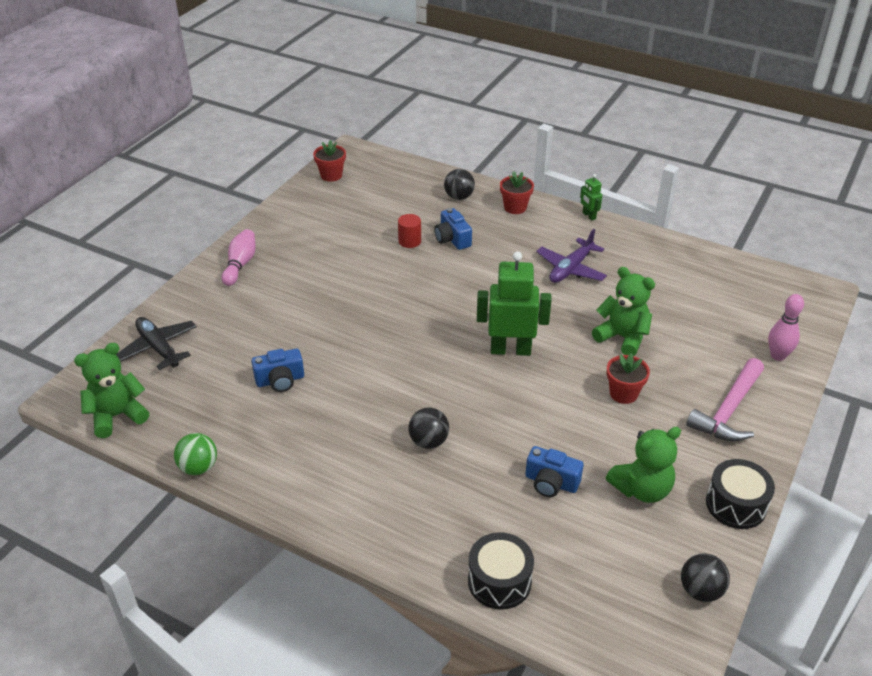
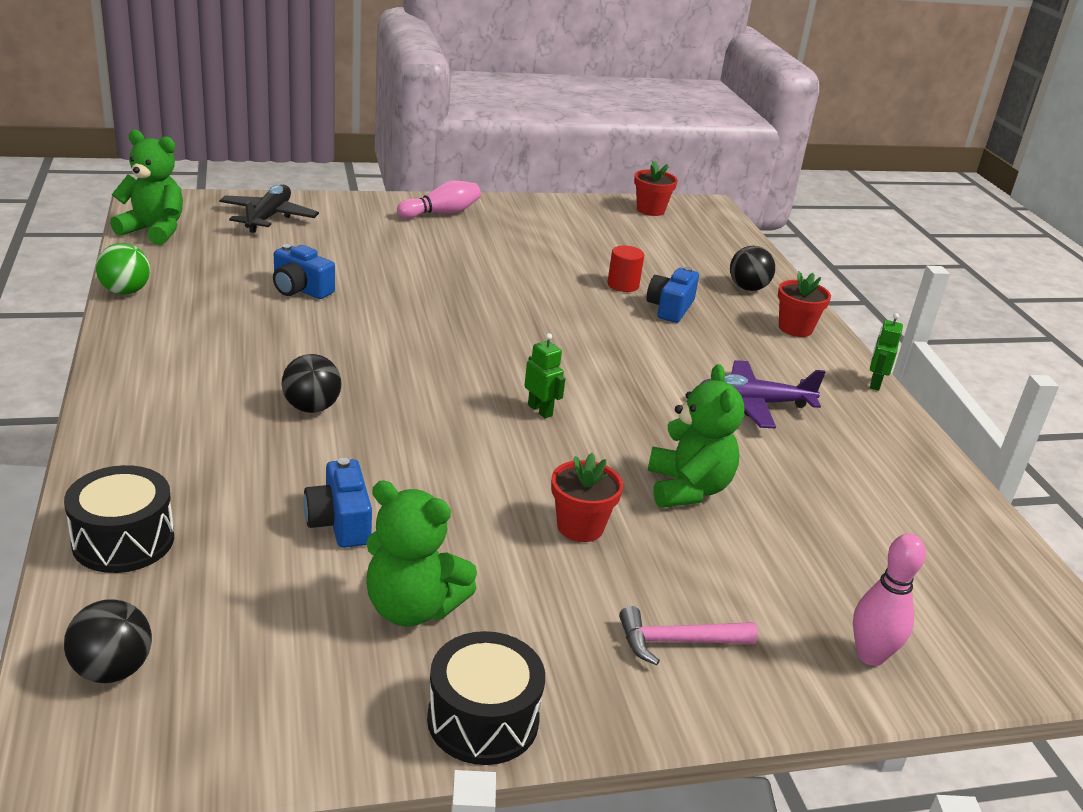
camera: 45 degrees right, 10 degrees down
green robot [477,252,552,356] -> green robot [524,333,565,418], size x0.47
black ball [681,553,730,602] -> black ball moved to [64,599,152,683]
pink hammer [686,358,764,442] -> pink hammer [619,606,758,665], size x0.62

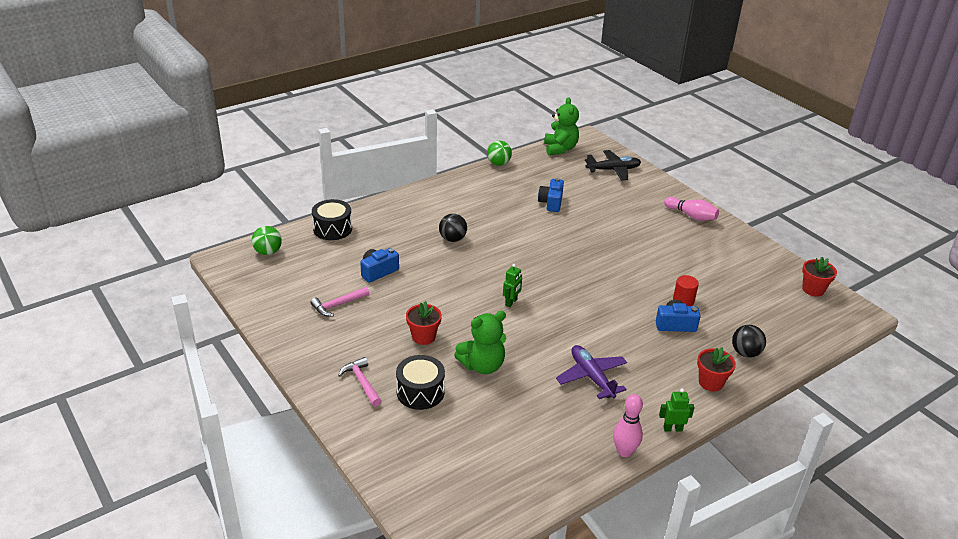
camera: 70 degrees right, 5 degrees up
black ball [64,599,152,683] -> green ball [252,226,282,255]
green teddy bear [366,480,477,627] -> pink hammer [310,287,369,316]
black drum [427,631,545,765] -> black drum moved to [396,355,445,410]
pink bowling pin [853,533,926,666] -> pink bowling pin moved to [613,394,643,457]

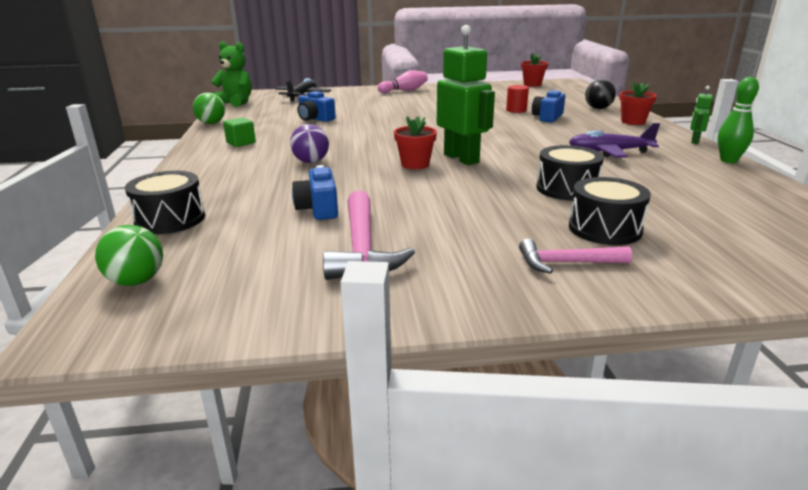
camera: 60 degrees left, 10 degrees down
pink hammer [310,287,369,316] -> pink hammer [323,191,415,280], size x1.62
red flower pot [406,301,442,345] -> red flower pot moved to [394,116,437,169]
black ball [439,214,467,242] -> purple ball [290,124,329,163]
green teddy bear [454,311,506,374] -> black drum [537,145,604,201]
green robot [503,264,522,307] -> green robot [437,25,495,165], size x2.13
pink bowling pin [613,394,643,457] -> green bowling pin [718,77,759,163]
none -> green cube [223,117,256,147]

